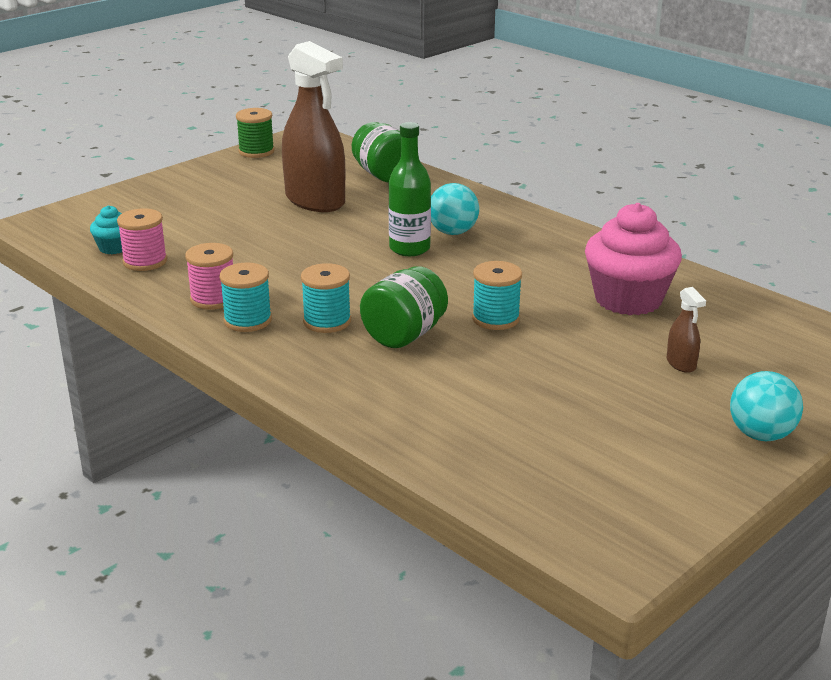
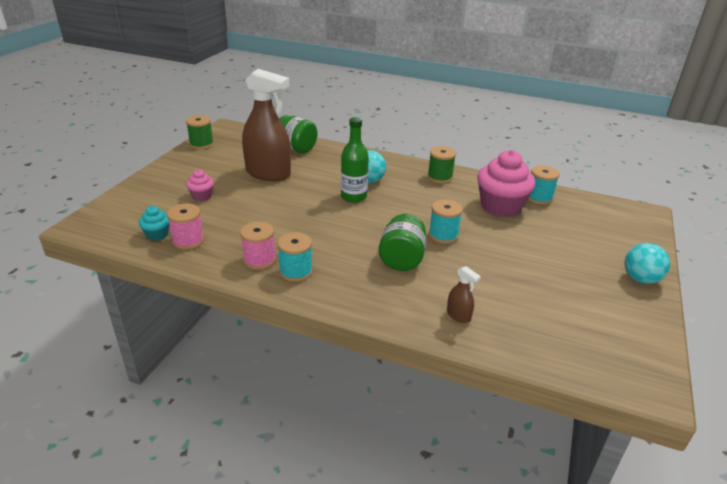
camera: 25 degrees left, 5 degrees up
turquoise spool [301,263,351,333] -> turquoise spool moved to [528,165,560,205]
brown spray bottle [666,287,706,373] -> brown spray bottle moved to [447,266,481,323]
none -> pink cupcake [186,170,214,201]
none -> green spool [427,146,456,183]

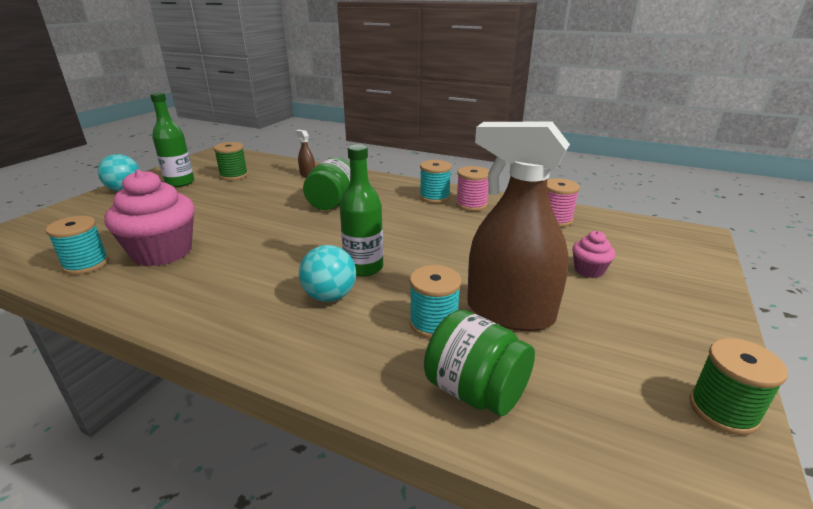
camera: 175 degrees left, 5 degrees down
turquoise cupcake [139,206,170,241] -> none
green spool [427,146,456,183] -> green spool moved to [213,142,248,180]
turquoise spool [429,199,463,244] -> turquoise spool moved to [409,265,461,339]
none -> green bottle [150,92,194,187]

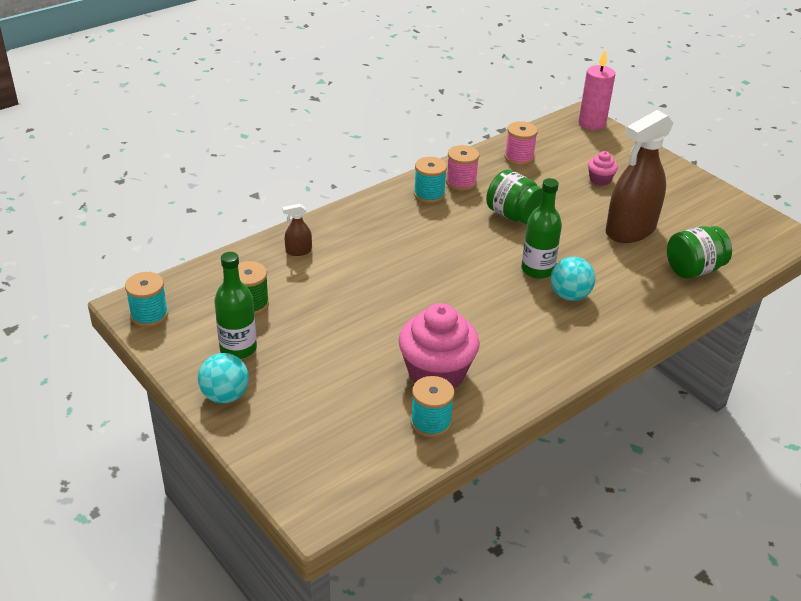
camera: 65 degrees left, 10 degrees up
green jar [303,157,350,210] -> green jar moved to [486,169,543,224]
turquoise spool [409,265,461,339] -> turquoise spool moved to [125,272,168,327]
green spool [689,338,788,435] -> none
none -> pink candle [579,50,615,130]

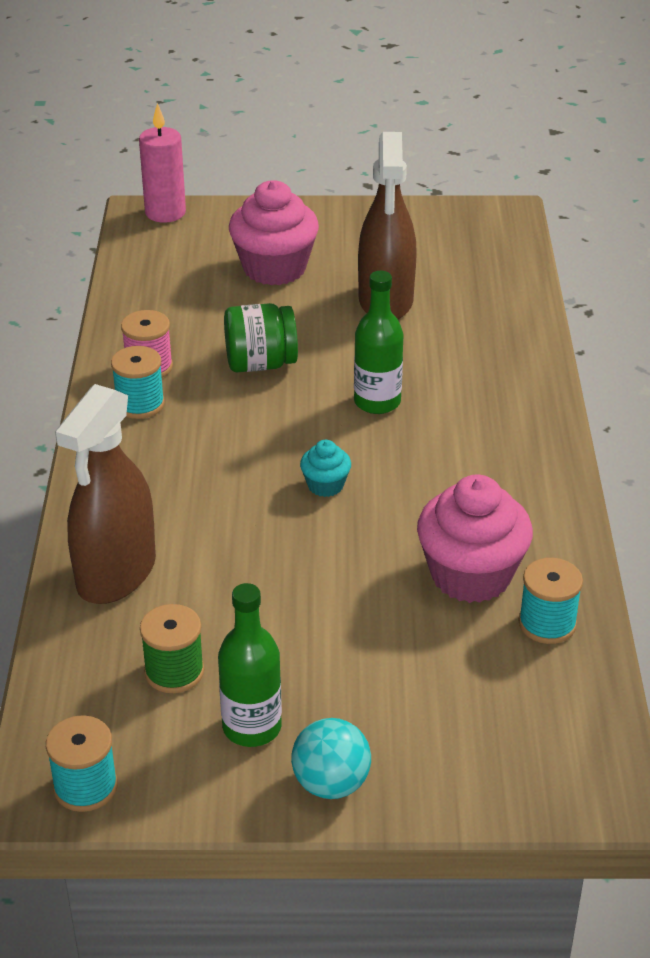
camera: 50 degrees left, 0 degrees up
brown spray bottle [283,204,312,256] -> brown spray bottle [55,384,156,604], size x2.45
pink spool [504,121,538,165] -> none
turquoise ball [551,257,595,301] -> none
pink cupcake [588,151,618,186] -> pink cupcake [229,180,319,285], size x2.08
green jar [667,226,732,279] -> none
none -> turquoise cupcake [300,440,351,497]

